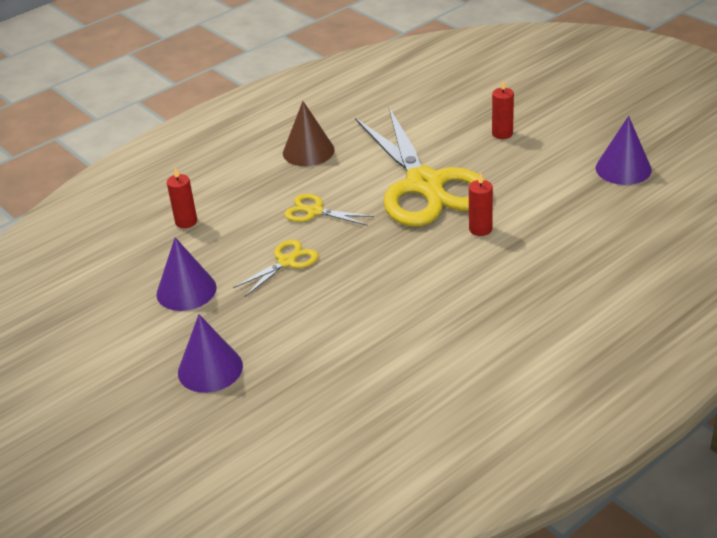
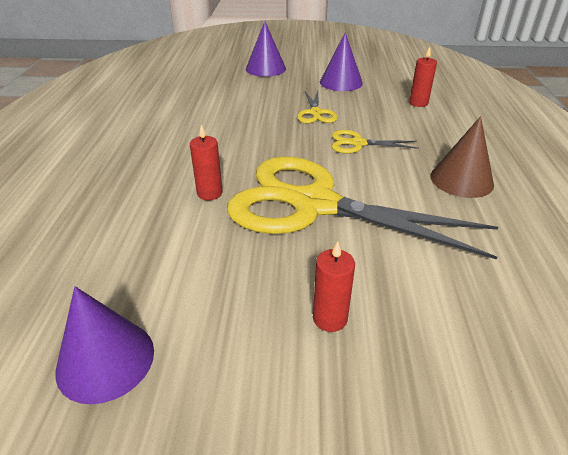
camera: 130 degrees right, 0 degrees up
yellow scissors [284,194,374,226] -> yellow scissors turned 150 degrees counterclockwise [332,130,419,153]

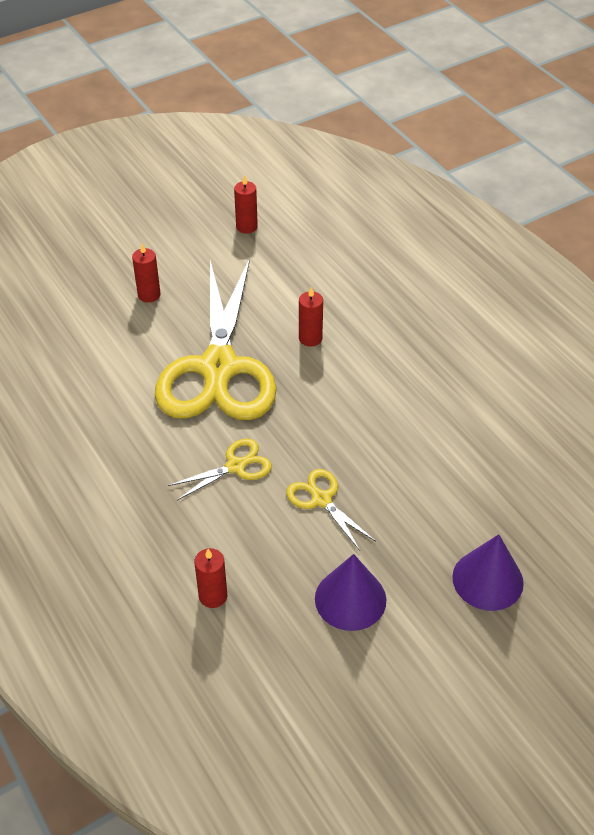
camera: 145 degrees right, 10 degrees up
purple cone [55,286,154,404] -> red candle [234,175,258,234]
yellow scissors [227,157,498,260] -> yellow scissors turned 105 degrees clockwise [155,259,277,420]
brown cone [431,116,494,198] -> none

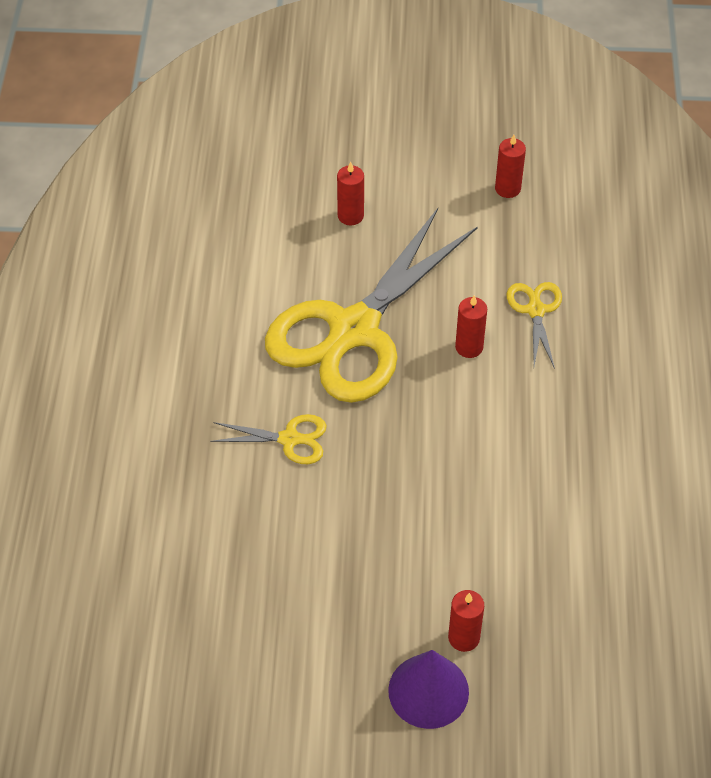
camera: 35 degrees right, 5 degrees up
red candle [194,548,227,608] -> red candle moved to [448,590,484,652]
yellow scissors [286,469,376,551] -> yellow scissors moved to [506,282,562,369]
purple cone [315,554,386,631] -> none

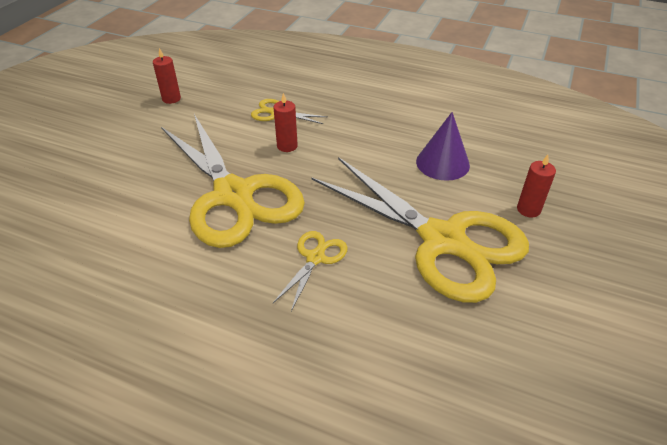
camera: 70 degrees left, 10 degrees down
red candle [337,162,364,225] -> none
purple cone [388,650,469,729] -> purple cone moved to [416,112,470,181]
none -> yellow scissors [311,157,529,303]

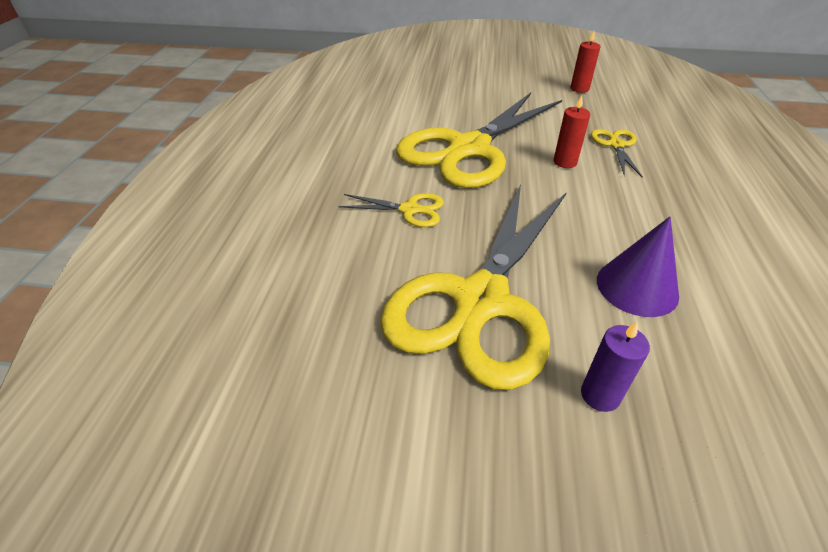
camera: 75 degrees right, 0 degrees up
red candle [517,155,556,218] -> purple candle [581,322,650,412]

